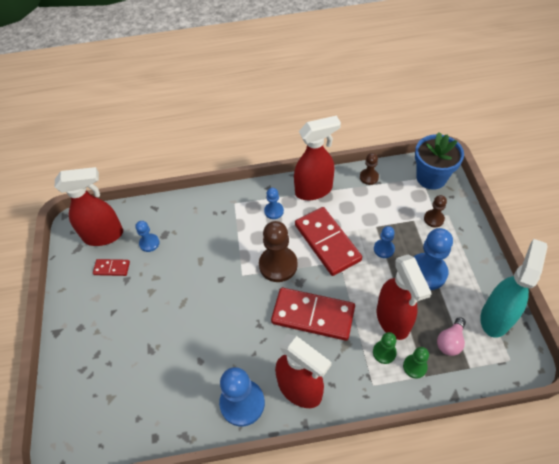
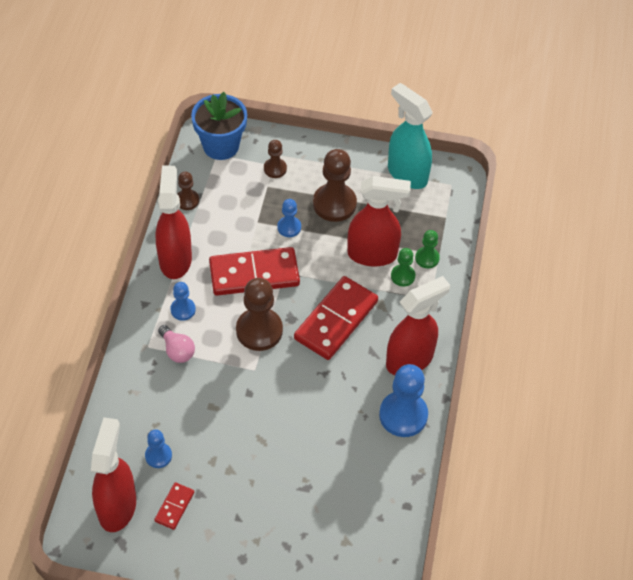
camera: 75 degrees left, 0 degrees up
blue pawn [414,228,453,290] -> brown pawn [313,149,357,222]
pink light bulb [437,317,466,356] -> pink light bulb moved to [158,325,195,363]

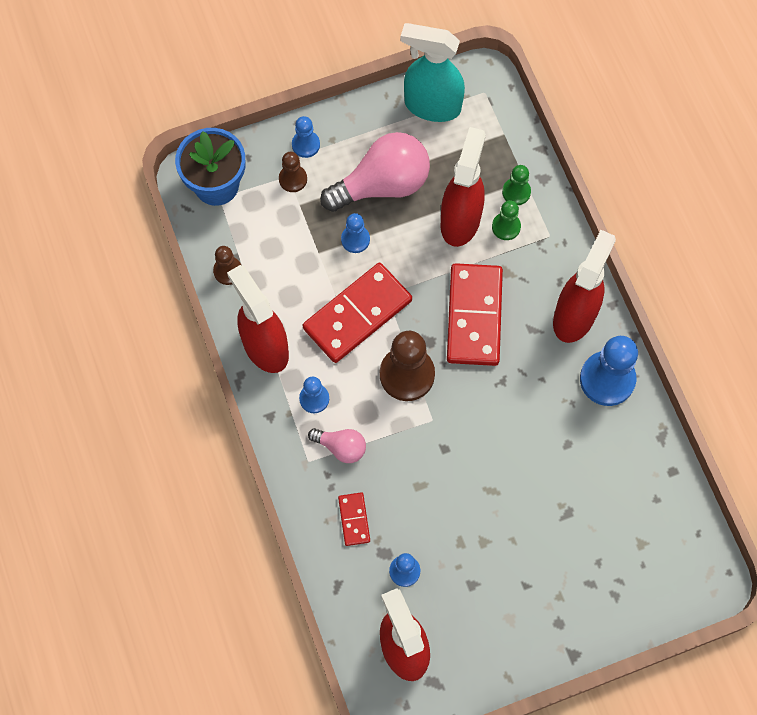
camera: 30 degrees left, 15 degrees up
red domino [154,482,194,530] -> red domino moved to [338,492,370,546]
brown pawn [313,149,357,222] -> pink light bulb [320,132,430,212]
red spray bottle [347,176,411,266] -> red spray bottle turned 45 degrees counterclockwise [440,127,486,247]
none -> blue pawn [292,116,320,158]

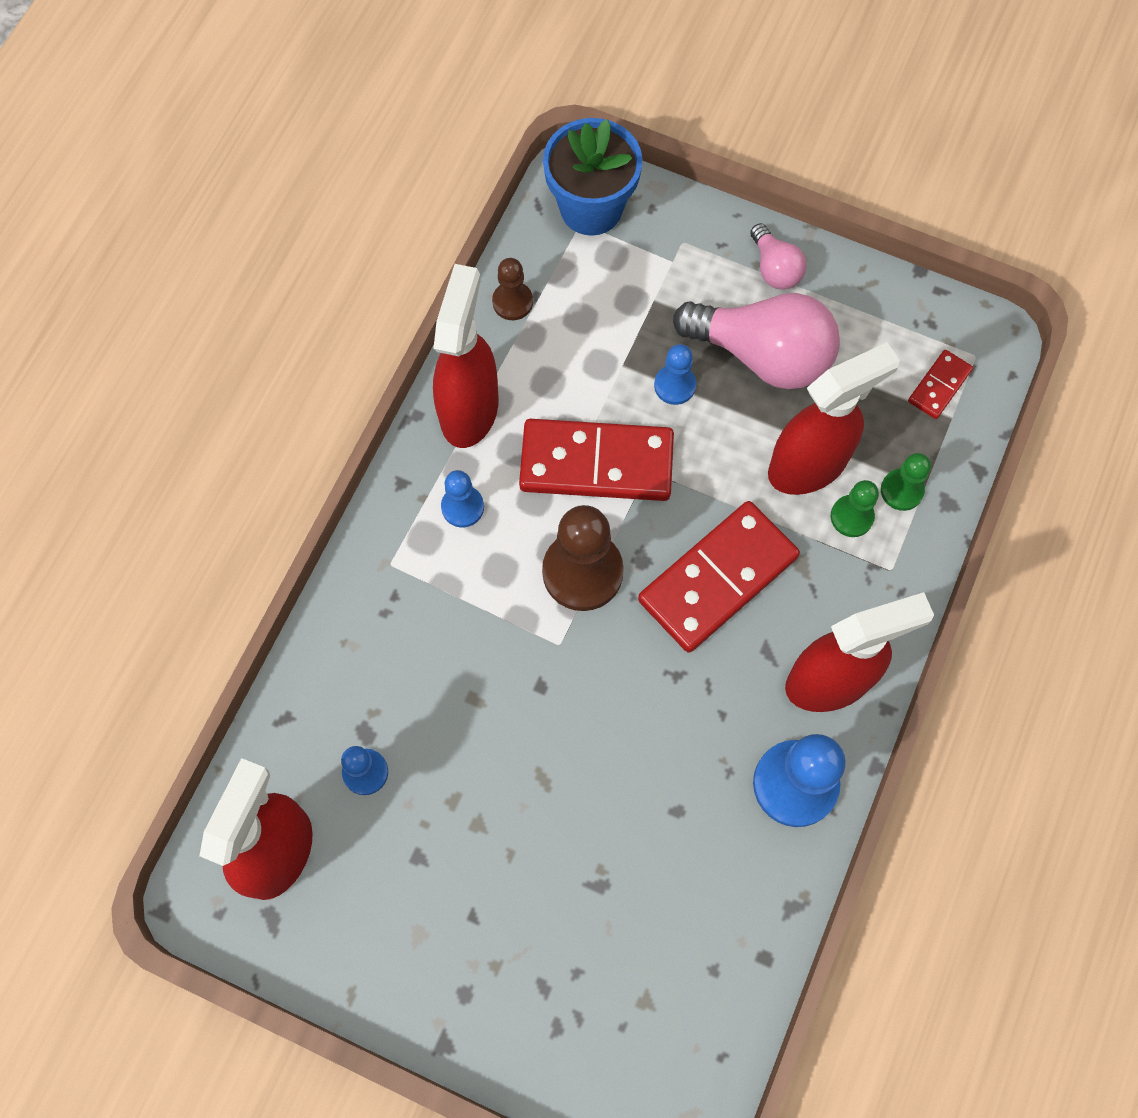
camera: 45 degrees right, 0 degrees up
brown pawn [279,152,307,192] -> none
blue pawn [292,116,320,158] -> none
pink light bulb [308,428,366,463] -> pink light bulb moved to [750,223,807,290]
red domino [338,492,370,546] -> red domino moved to [908,350,973,419]
turquoise spray bottle [401,23,465,122] -> none

